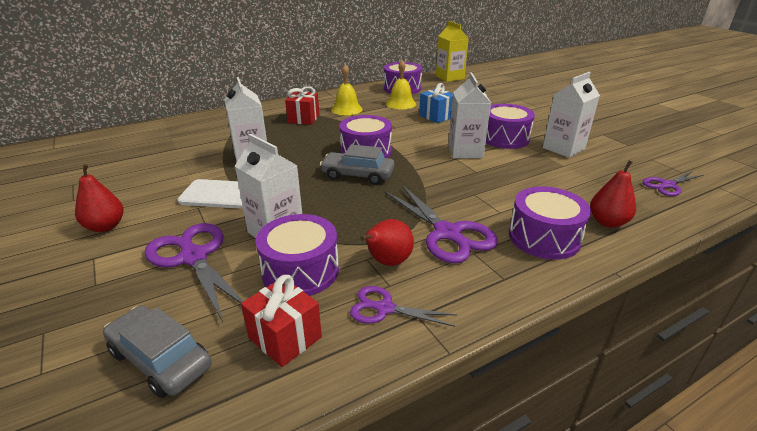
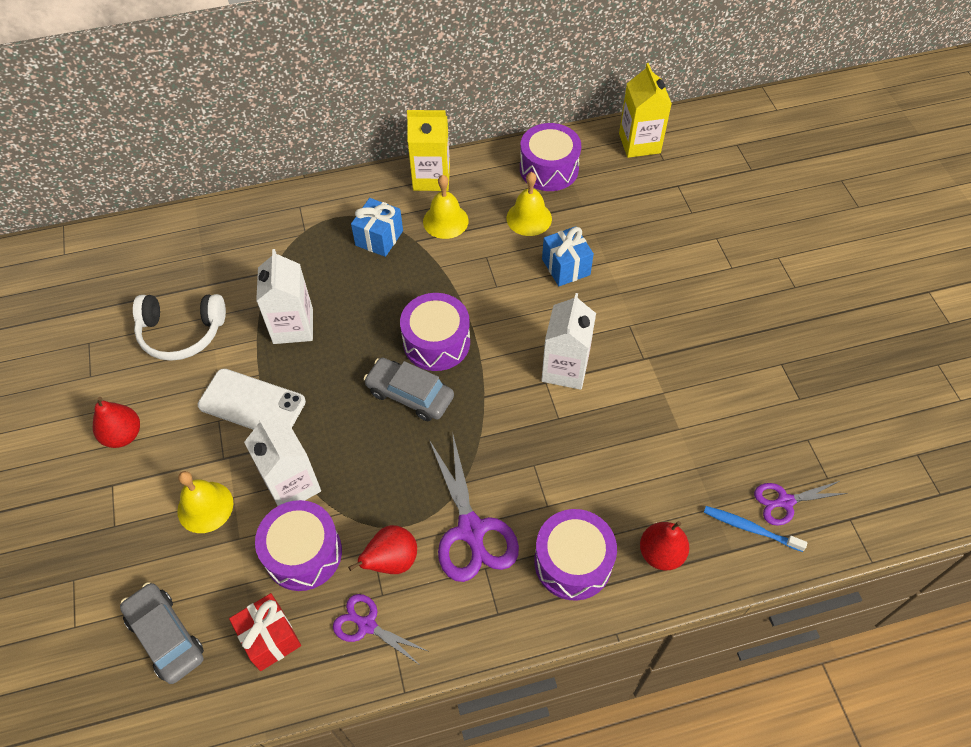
camera: 15 degrees right, 25 degrees up
purple scissors [144,223,243,322] -> yellow bell [177,471,233,533]
red gift [285,86,319,125] -> blue gift [351,198,403,257]
purple drum [486,104,535,149] -> none
white carton [543,72,600,158] -> none
none -> white headphones [133,294,226,361]
none -> yellow carton [407,110,450,191]
none -> blue toothbrush [704,506,808,552]

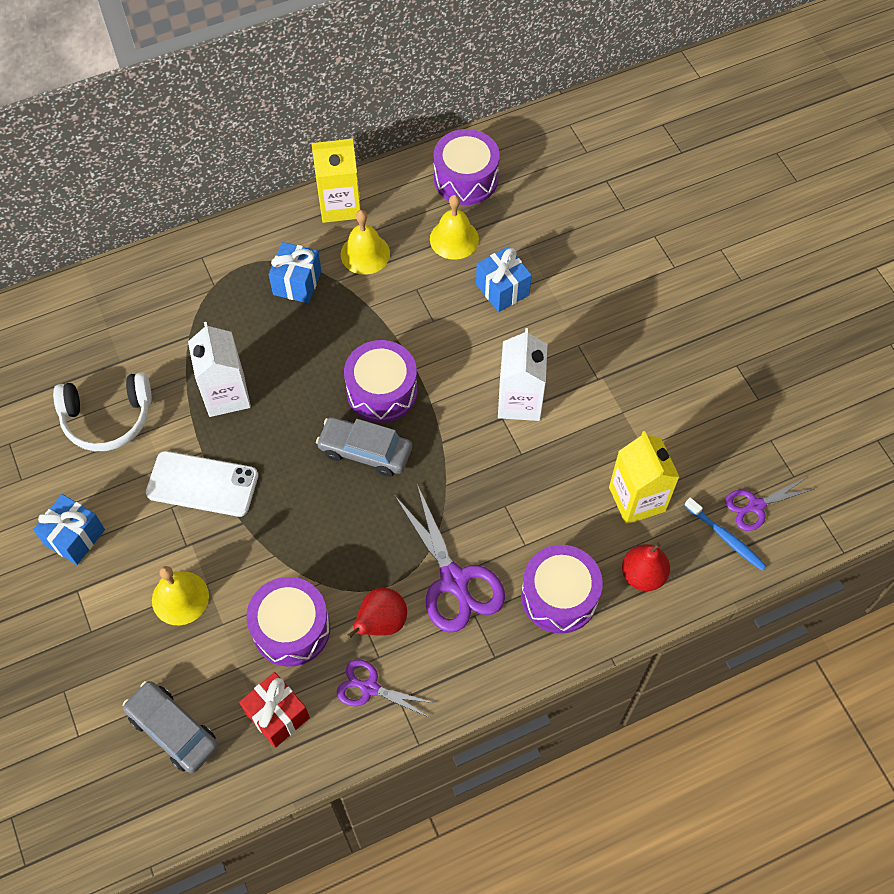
camera: 10 degrees left, 5 degrees up
red pear [93,397,140,448] -> blue gift [33,494,105,565]
white carton [244,416,321,506] -> none
yellow carton [619,63,672,158] -> yellow carton moved to [609,431,679,524]
blue toothbrush [704,506,808,552] -> blue toothbrush turned 150 degrees counterclockwise [684,497,767,571]

